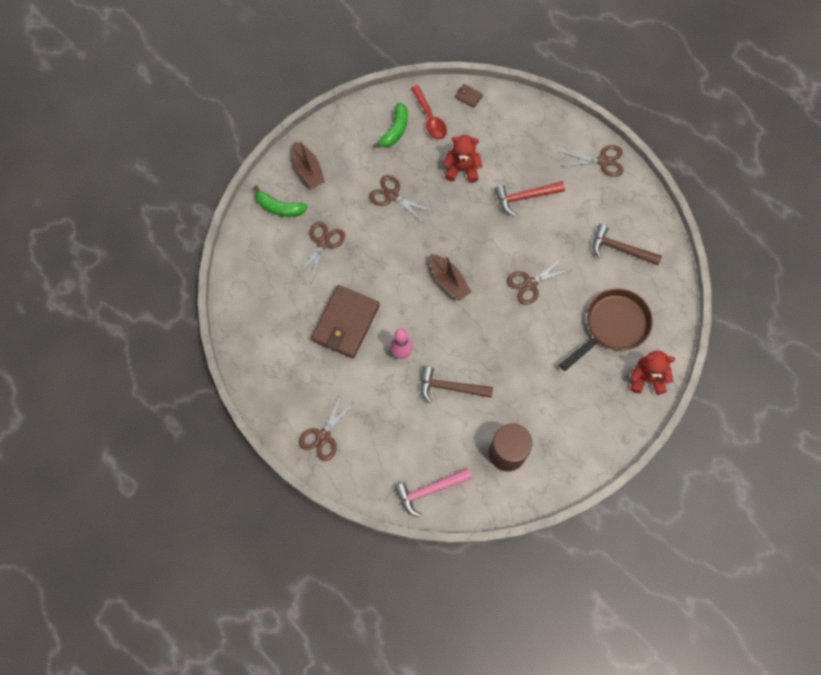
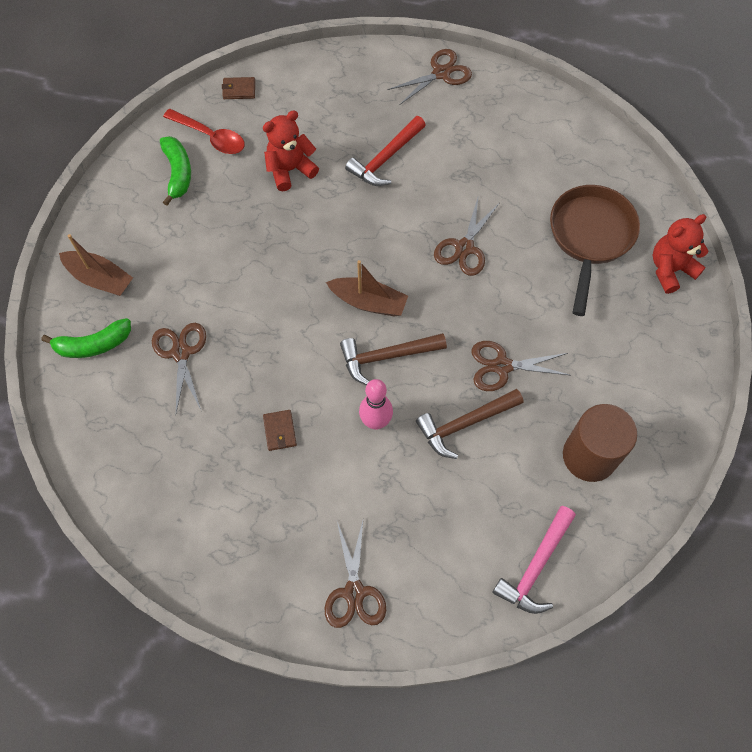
camera: 35 degrees left, 5 degrees down
brown wallet [311,285,380,358] -> brown wallet [263,410,297,451], size x0.40
brown scissors [369,175,432,223] -> brown scissors moved to [472,341,569,391]
brown hammer [593,224,662,265] -> brown hammer moved to [340,333,447,385]

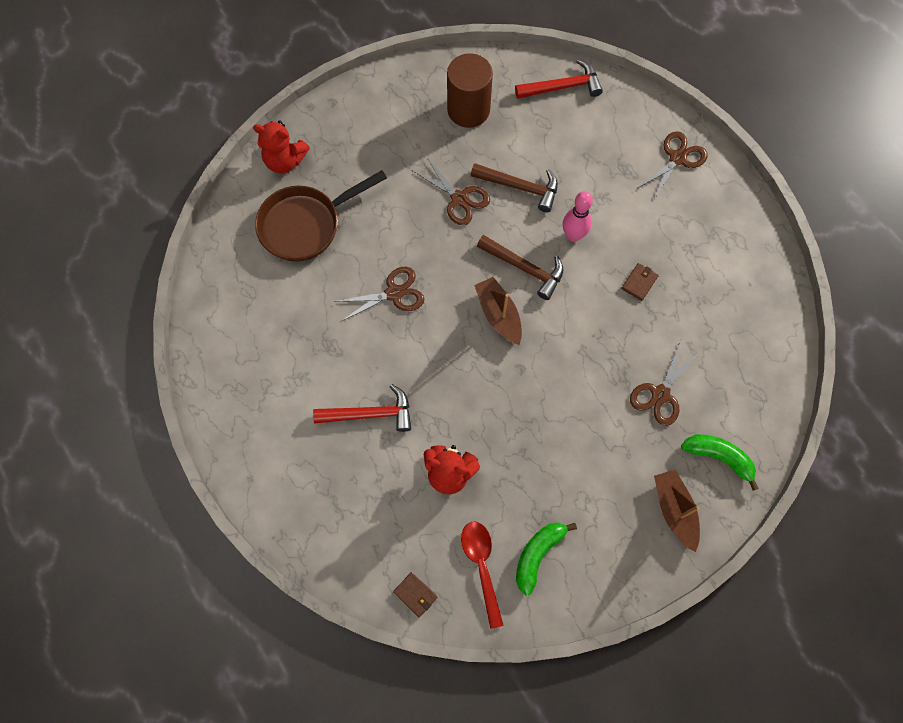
camera: 135 degrees left, 5 degrees up
brown scissors [388,49,472,104] -> none
pink hammer [492,506,576,614] -> red hammer [515,59,603,99]

